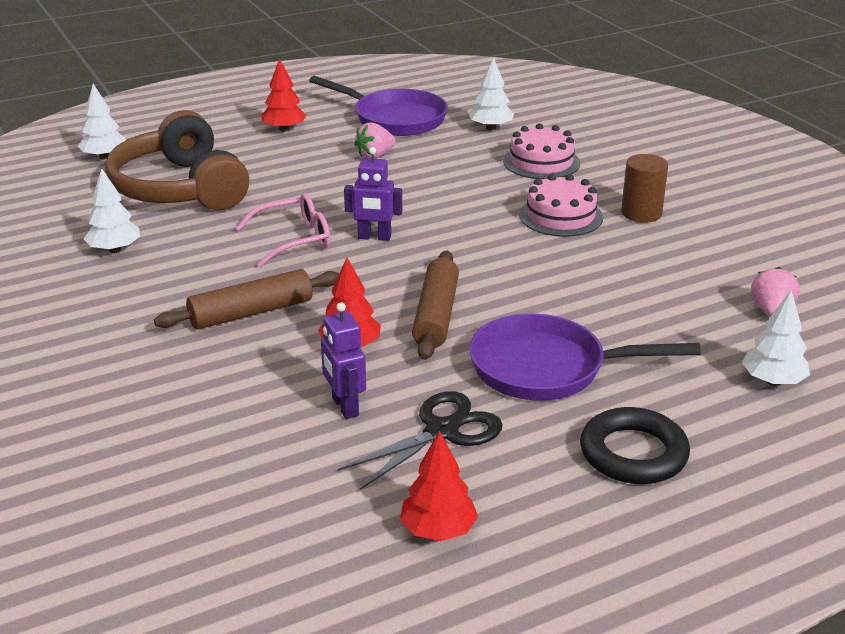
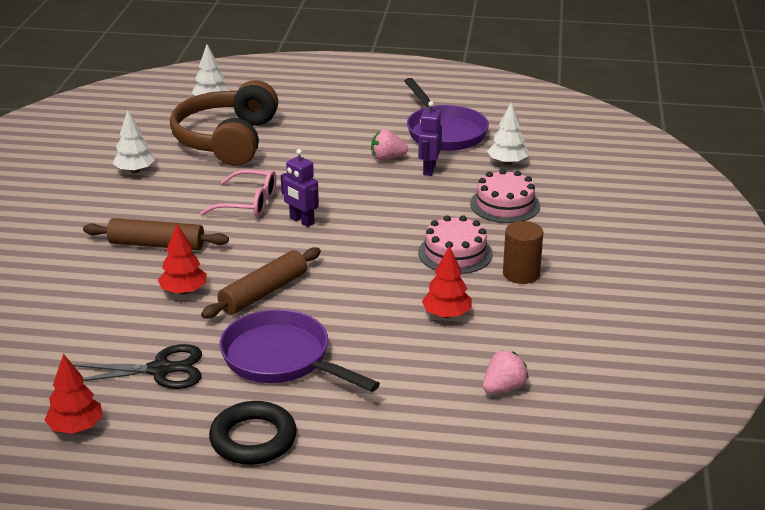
camera: 35 degrees right, 0 degrees up
red tree [261,58,307,132] -> red tree moved to [422,246,472,318]
purple robot [321,302,366,419] -> purple robot moved to [418,101,442,176]
white tree [742,290,810,386] -> none

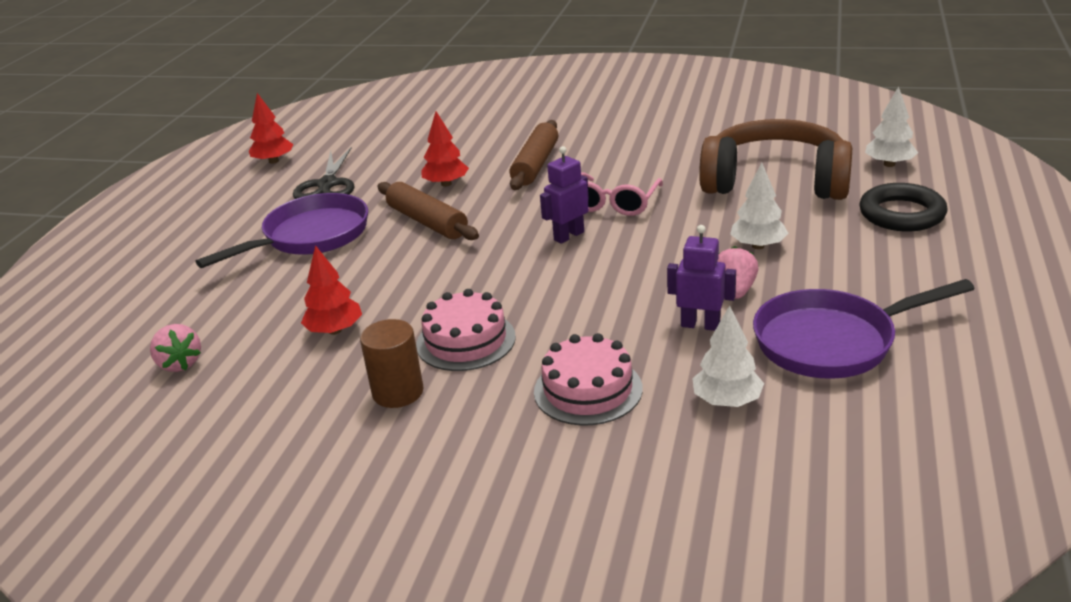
camera: 100 degrees right, 0 degrees up
white tree [113,110,155,173] -> white tree moved to [730,163,788,249]
black ring [209,401,297,465] -> black ring moved to [859,183,948,231]

